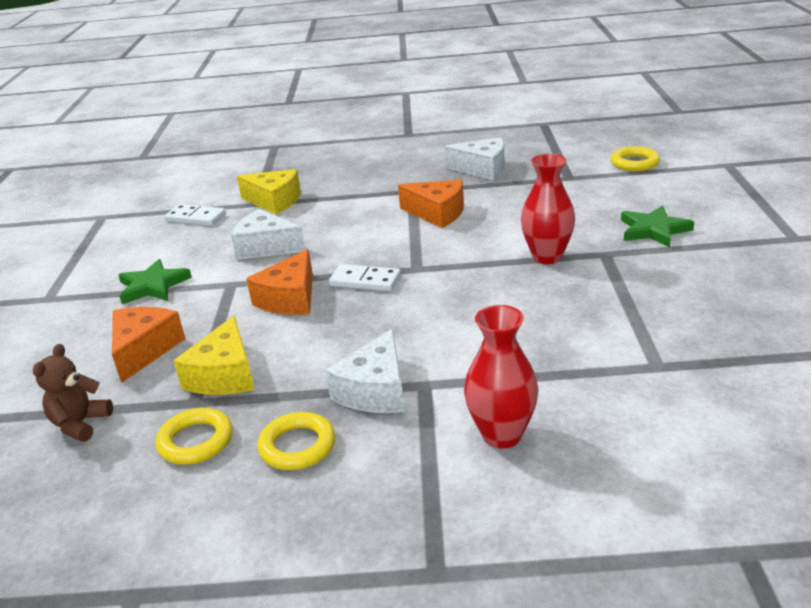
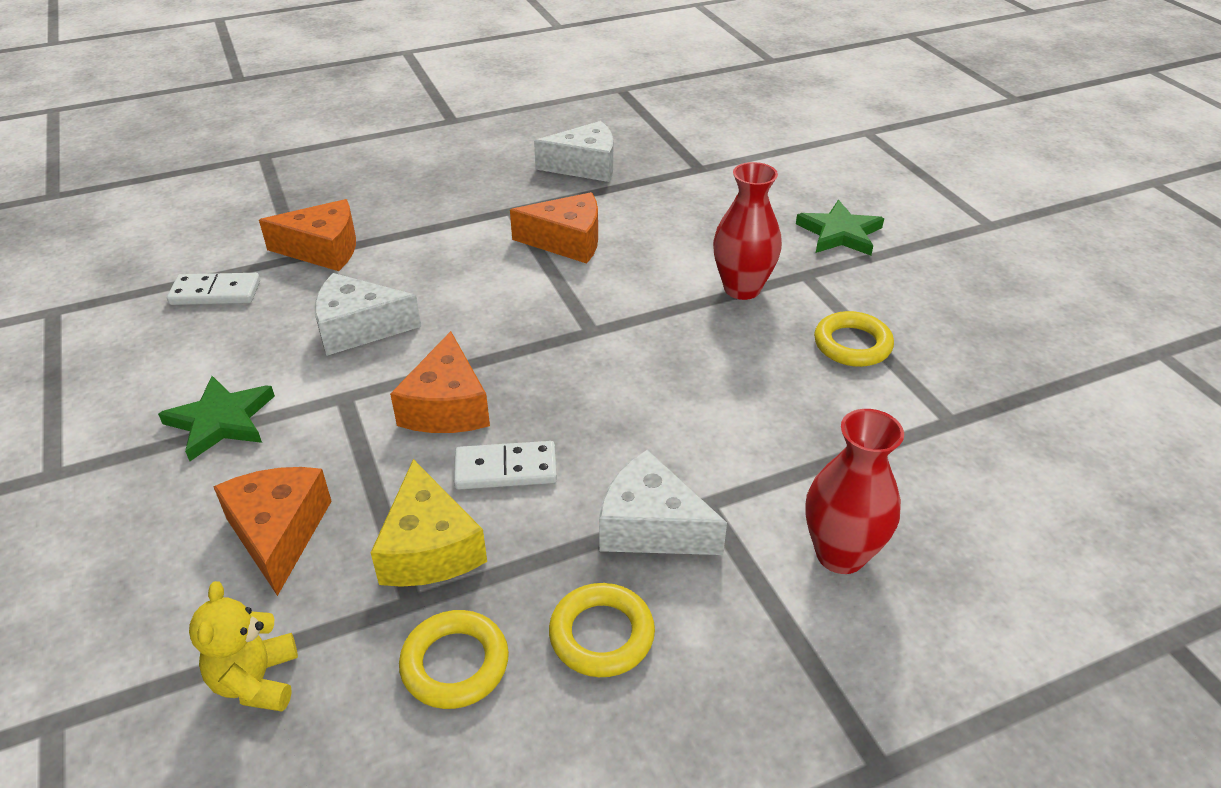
camera: 25 degrees left, 10 degrees up
brown teddy bear [33,344,113,442] -> yellow teddy bear [189,581,298,712]
yellow cheese [237,169,301,214] -> orange cheese [259,199,356,271]
white cheese [326,328,404,413] -> white cheese turned 120 degrees clockwise [599,450,727,555]
white domino [329,264,401,291] -> white domino moved to [454,441,557,490]
yellow ring [611,146,660,172] -> yellow ring moved to [814,311,894,367]

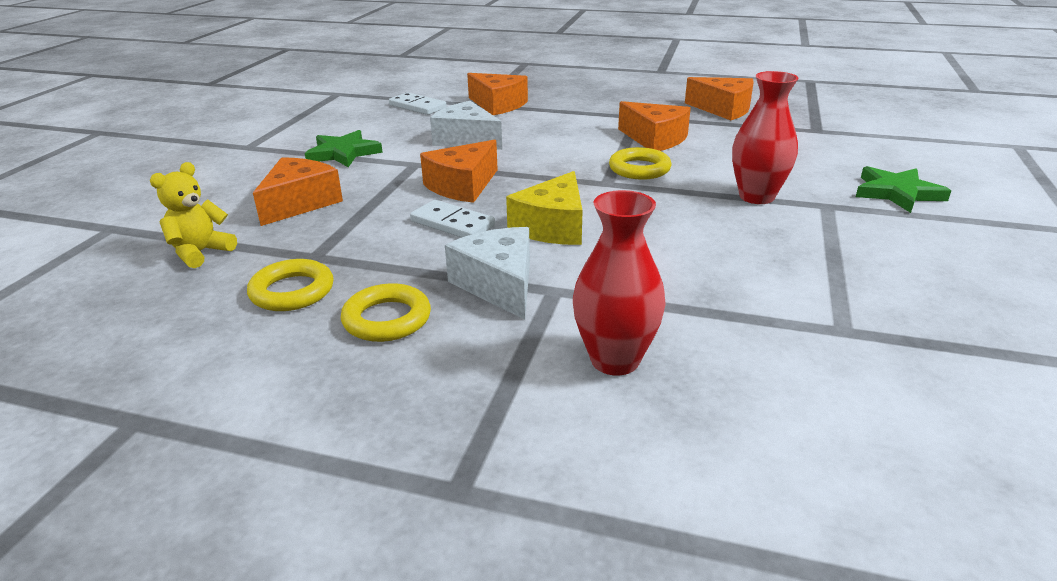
camera: 40 degrees right, 10 degrees down
yellow cheese [371,459,487,587] -> yellow cheese moved to [506,171,583,245]
white cheese [534,121,613,182] -> orange cheese [685,77,754,120]
yellow ring [814,311,894,367] -> yellow ring moved to [609,147,671,180]

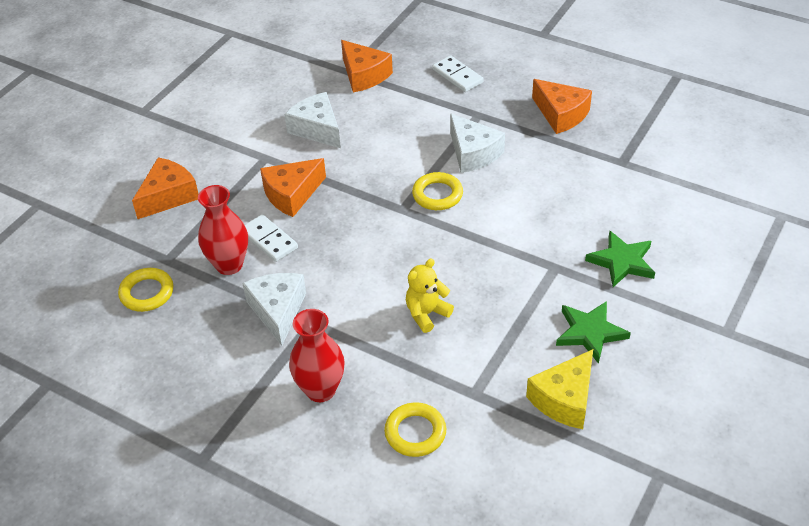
camera: 15 degrees right, 15 degrees up
yellow teddy bear [150,162,237,268] -> yellow teddy bear moved to [406,258,454,333]
green star [305,130,383,167] -> green star moved to [556,301,631,364]
yellow ring [341,283,431,342] -> yellow ring moved to [384,402,446,457]
white domino [389,92,447,115] -> white domino moved to [432,55,484,92]
yellow cheese [506,171,583,245] -> yellow cheese moved to [526,349,593,429]
orange cheese [618,101,691,151] -> white cheese [450,113,505,173]
red vase [732,71,799,204] -> red vase moved to [198,185,248,275]

